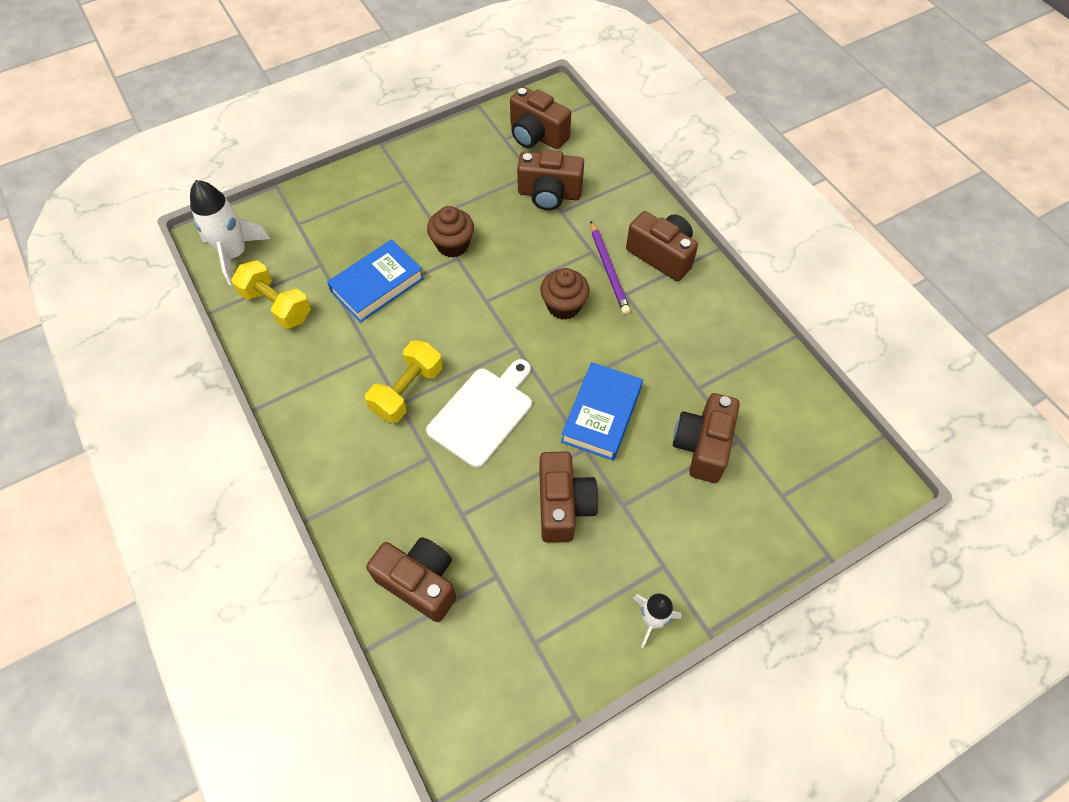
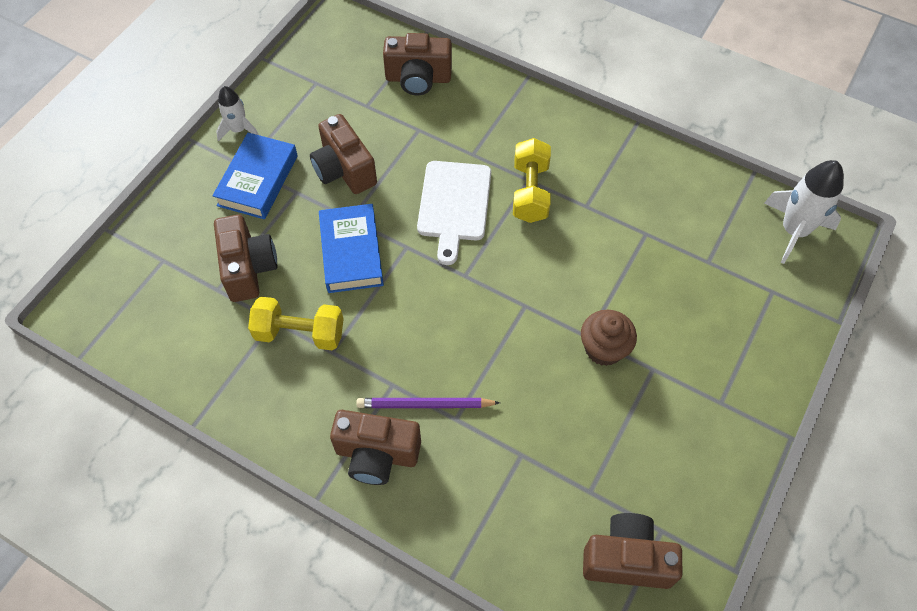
camera: 150 degrees right, 0 degrees up
yellow dumbbell [231,260,311,329] -> yellow dumbbell moved to [248,297,344,351]
blue book [327,239,424,323] -> blue book moved to [212,133,298,219]
brown camera [517,150,584,210] -> none
brown cupcake [540,268,590,320] -> none
purple pencil [591,221,630,314] -> purple pencil turned 45 degrees counterclockwise [356,398,500,408]

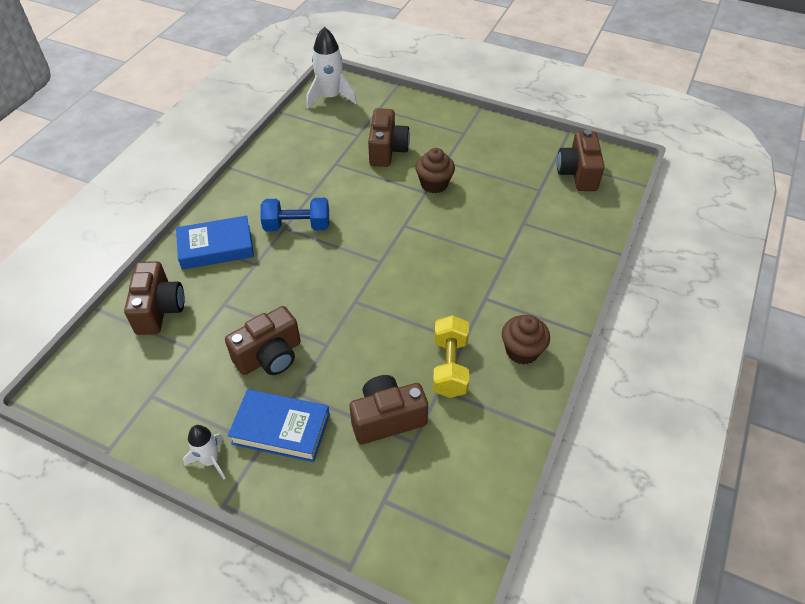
camera: 95 degrees left, 10 degrees down
blue book [319,204,384,293] -> blue book moved to [176,216,254,270]
brown camera [330,410,421,485] -> brown camera moved to [368,108,410,167]
purple pencil [356,398,500,408] -> none
white cutting board [417,161,491,265] -> none
yellow dumbbell [513,138,551,223] -> blue dumbbell [260,198,329,232]
none -> brown cupcake [502,315,550,365]

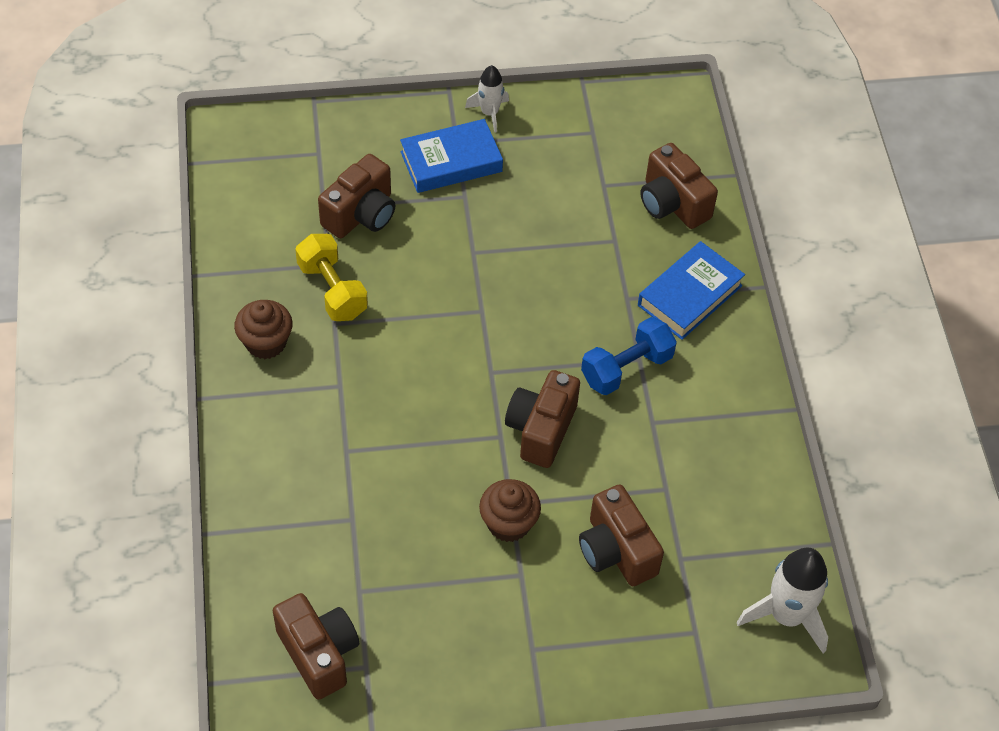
camera: 145 degrees right, 5 degrees up
brown camera [225,306,301,375] -> brown camera moved to [505,370,580,468]

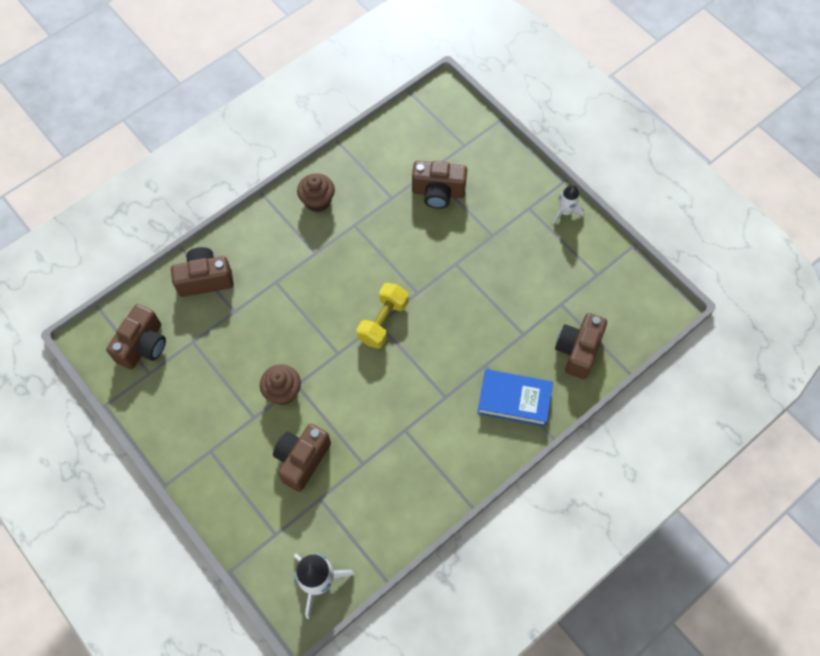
camera: 60 degrees right, 10 degrees up
yellow dumbbell [295,234,368,321] -> yellow dumbbell moved to [357,283,409,349]
blue book [400,119,503,193] -> none
brown camera [505,370,580,468] -> brown camera moved to [171,247,234,297]
blue dumbbell [581,317,677,395] -> none

